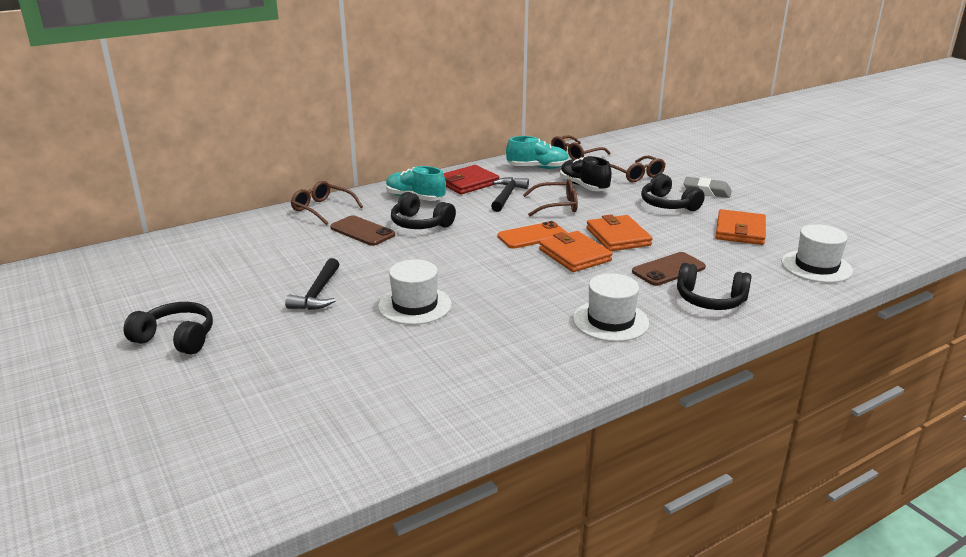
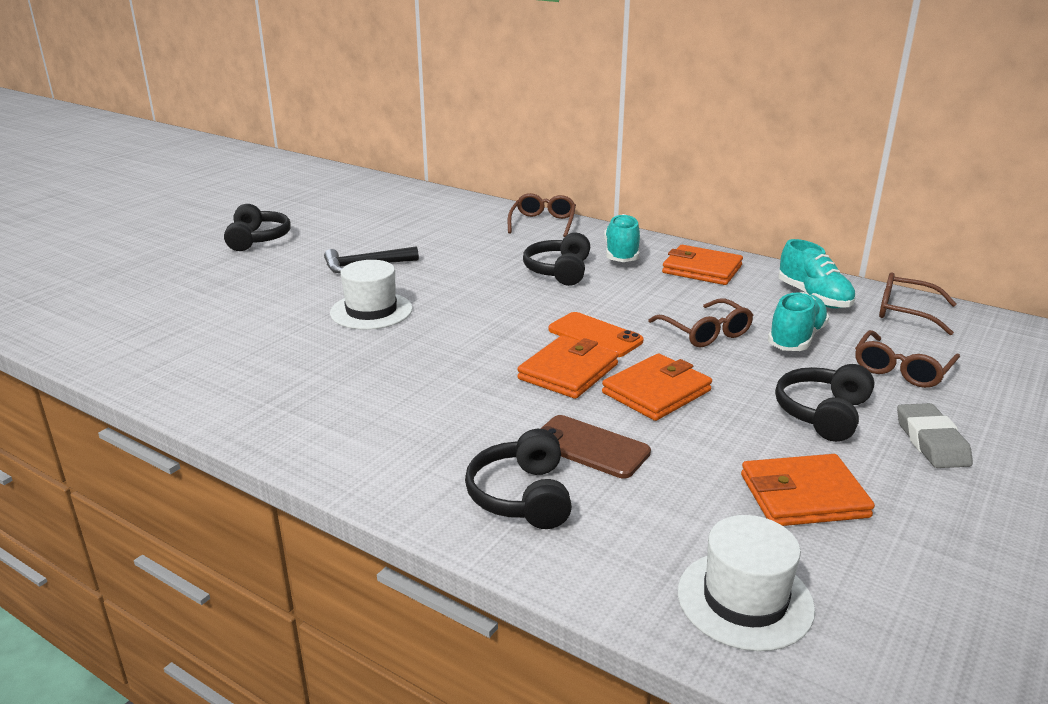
camera: 65 degrees right, 0 degrees up
brown phone [330,215,395,246] -> none
red wallet [443,165,499,194] -> orange wallet [662,245,743,285]
black hammer [491,177,529,212] -> none
black shoe [560,156,612,191] -> turquoise shoe [768,292,830,351]
white hat [573,273,649,342] -> none

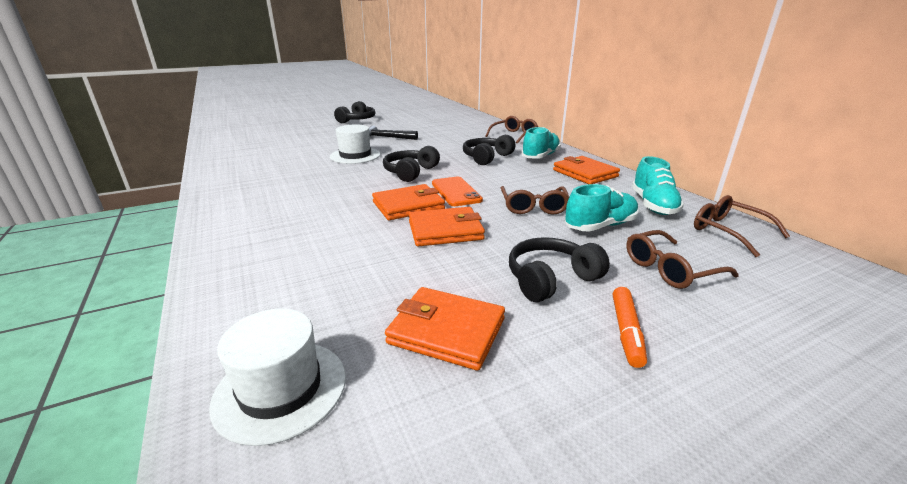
camera: 30 degrees right, 0 degrees up
black headphones [465,429,572,529] -> black headphones moved to [383,146,440,182]
brown phone [540,415,651,479] -> none
grey eraser [897,403,973,468] -> orange marker [613,287,647,368]

